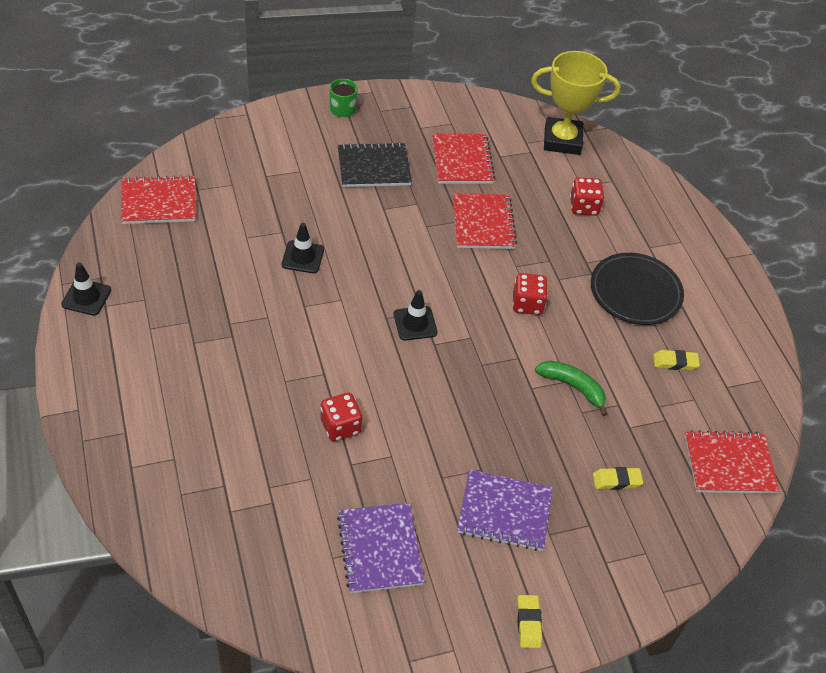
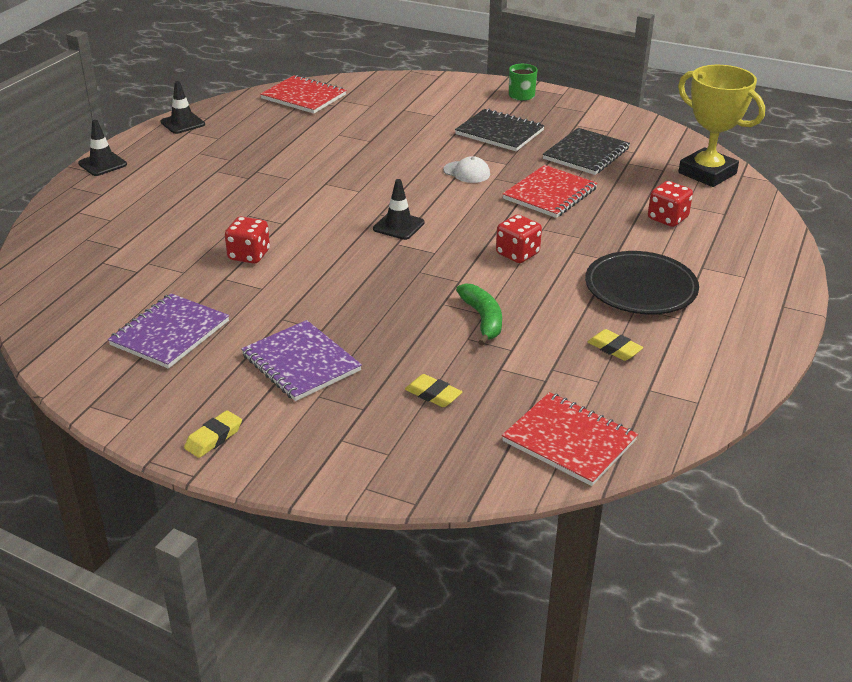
camera: 45 degrees right, 15 degrees down
black traffic cone [282,223,324,273] -> black traffic cone moved to [78,120,127,176]
red notebook [432,134,495,184] -> black notebook [543,128,630,175]
none -> white cap [443,156,490,183]

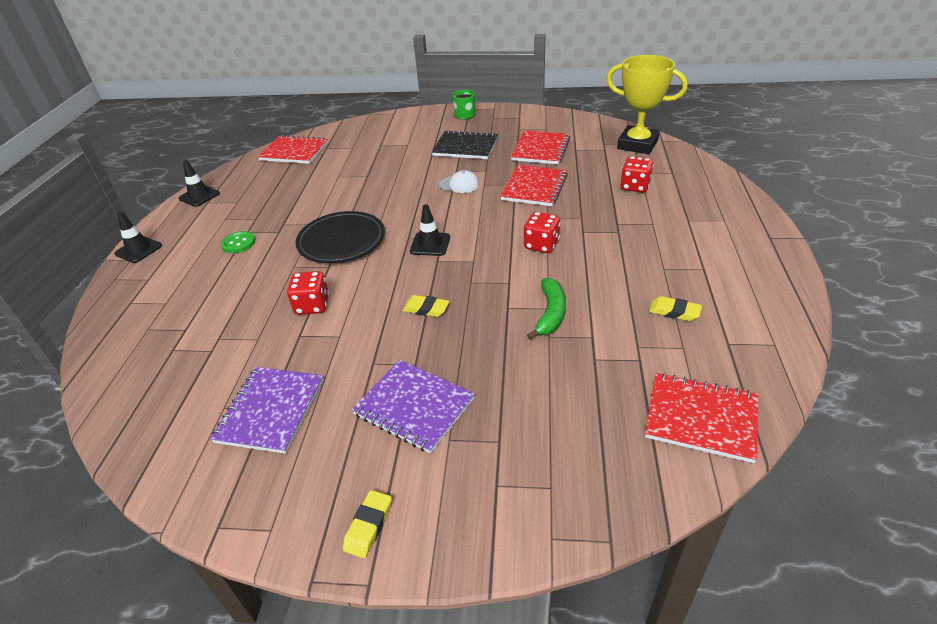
camera: 15 degrees left, 5 degrees up
yellow eraser [405,374,462,407] -> yellow eraser moved to [402,295,449,317]
green banana [456,283,502,346] -> green banana turned 45 degrees clockwise [527,278,566,339]
black notebook [543,128,630,175] -> red notebook [511,130,570,164]
black plate [585,251,699,314] -> black plate moved to [295,211,385,263]
none -> green button [221,231,255,253]

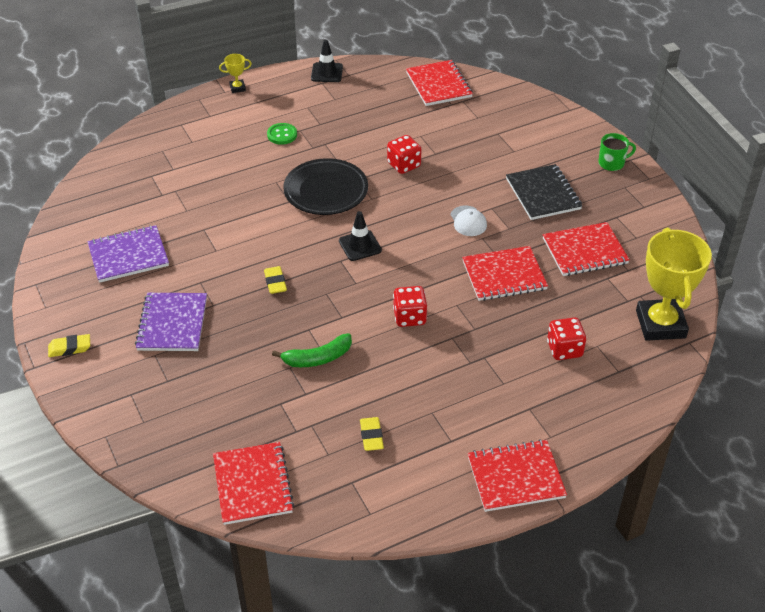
camera: 55 degrees right, 5 degrees up
black traffic cone [114,212,162,263] -> yellow trophy [219,54,252,93]
red dice [287,271,329,315] -> red dice moved to [387,135,422,174]
none -> red notebook [468,439,567,512]

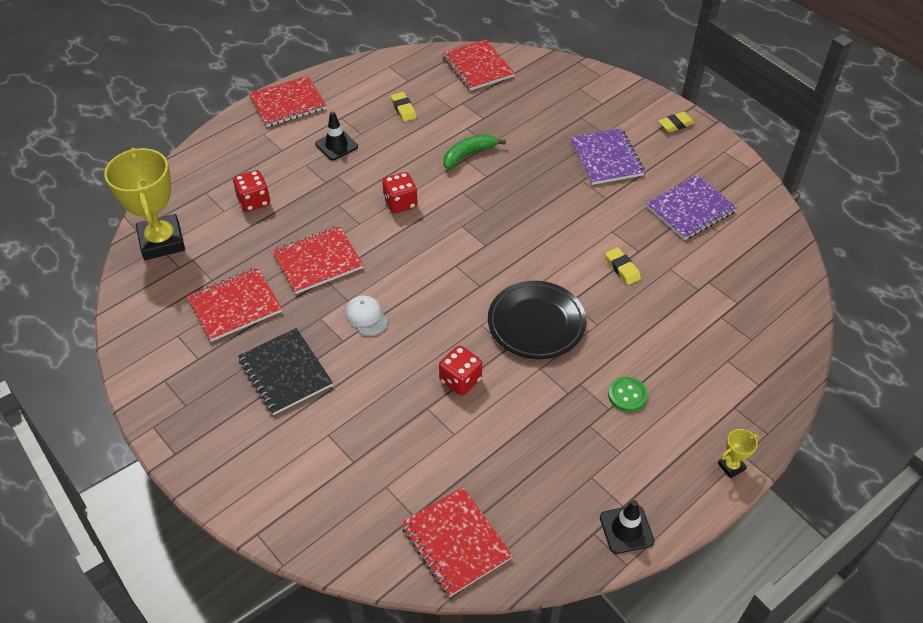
camera: 165 degrees right, 5 degrees up
yellow eraser [264,266,287,294] -> yellow eraser moved to [605,248,641,285]
black traffic cone [339,211,382,261] -> black traffic cone moved to [315,111,358,160]
green mug [598,133,636,171] -> none

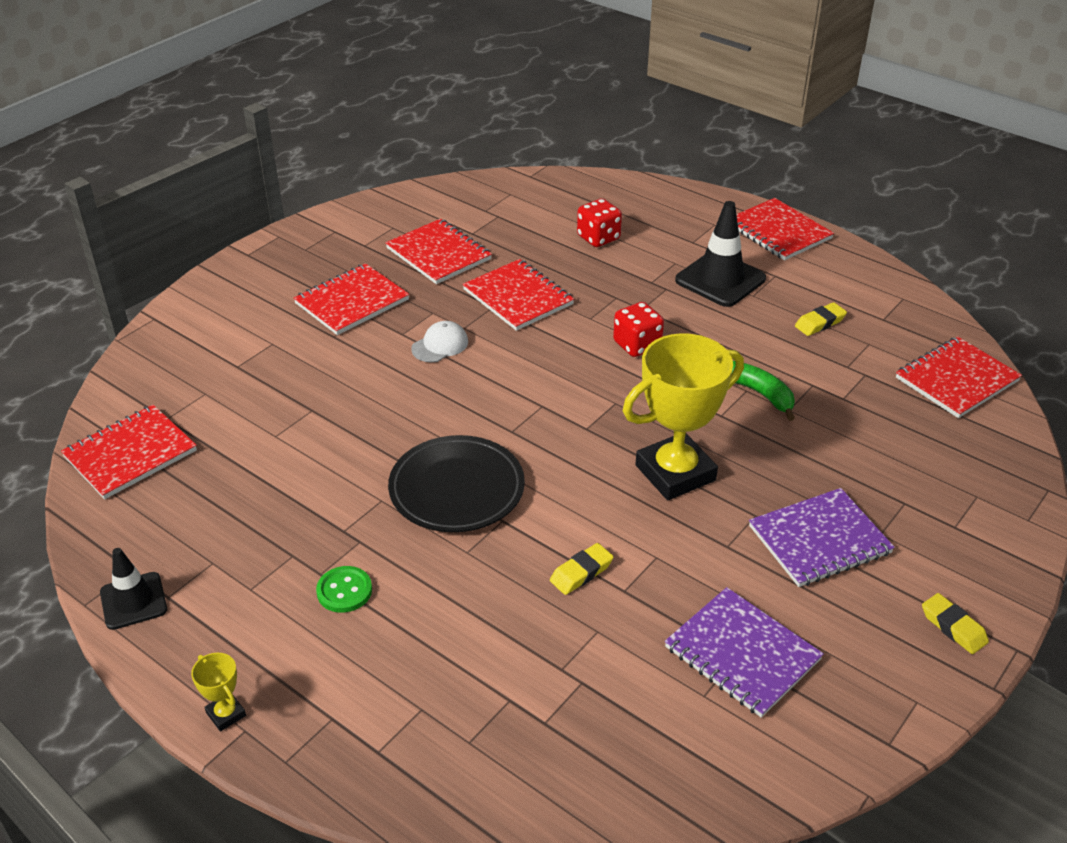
camera: 80 degrees right, 10 degrees down
yellow trophy [104,148,185,260] -> yellow trophy moved to [623,333,744,500]
black notebook [238,328,333,415] -> red notebook [294,263,409,335]
black traffic cone [315,111,358,160] -> black traffic cone [675,201,766,307], size x1.59
red dice [439,345,482,396] -> none

